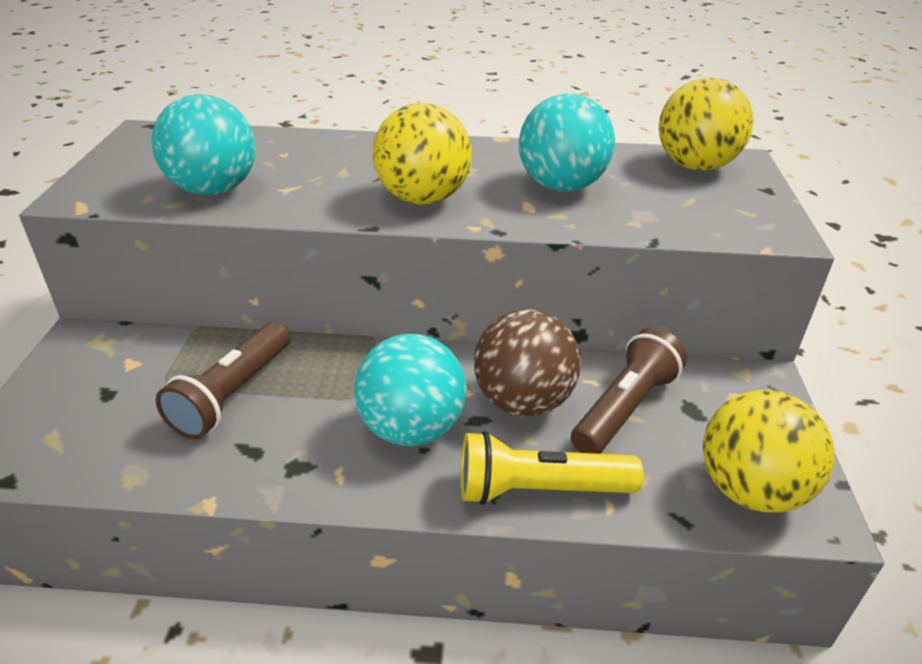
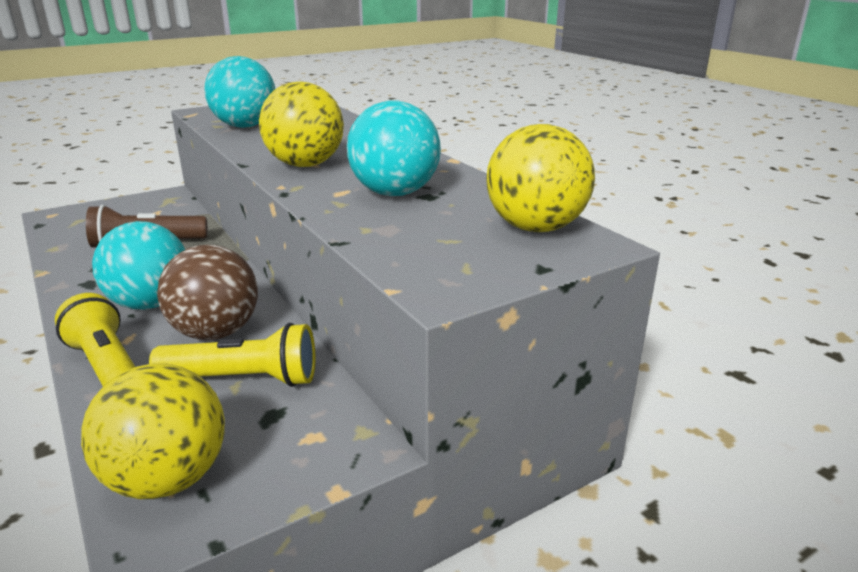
camera: 55 degrees right, 10 degrees down
brown flashlight [571,327,687,454] -> yellow flashlight [149,323,315,387]

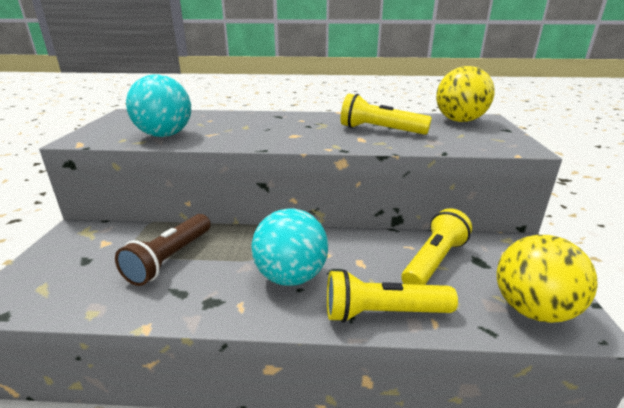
camera: 55 degrees left, 0 degrees up
brown ball [157,245,258,340] -> none
yellow ball [259,81,344,167] -> none
turquoise ball [347,100,441,196] -> yellow flashlight [341,94,432,135]

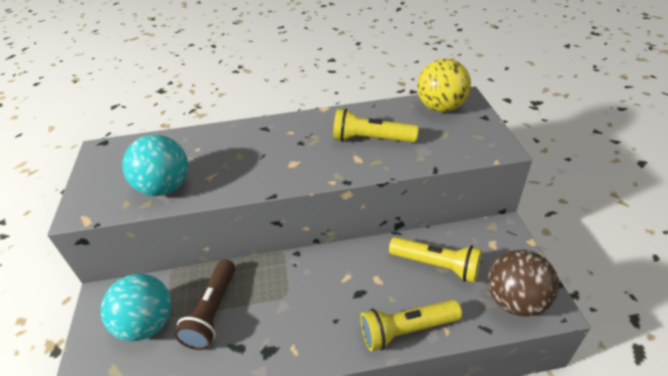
camera: 10 degrees left, 15 degrees up
turquoise ball [251,208,328,286] -> turquoise ball moved to [101,274,171,341]
yellow flashlight [402,208,472,285] -> yellow flashlight turned 90 degrees clockwise [389,237,482,283]
yellow ball [496,235,598,323] -> brown ball [488,250,559,317]

